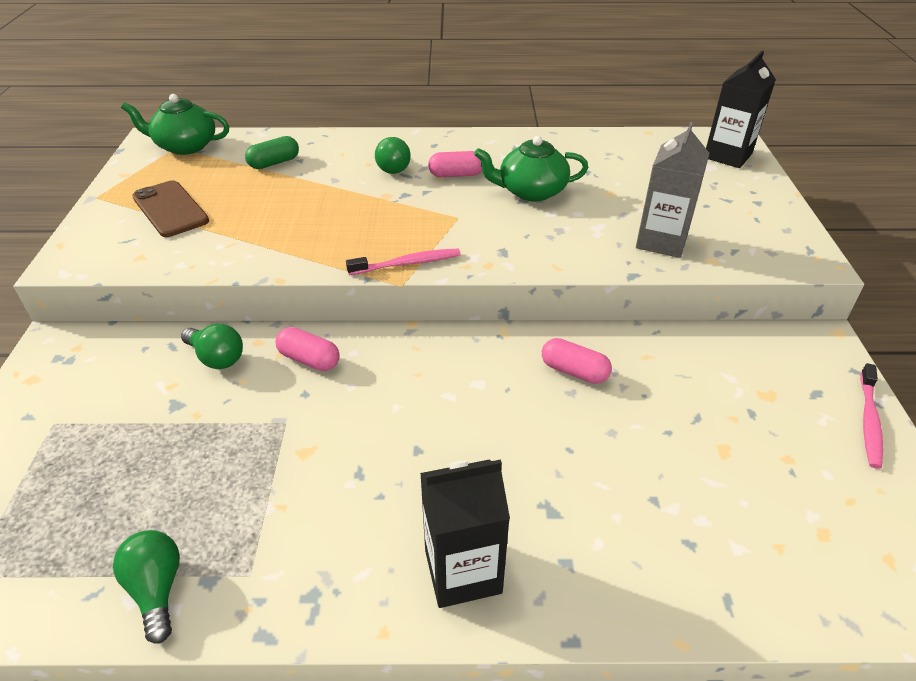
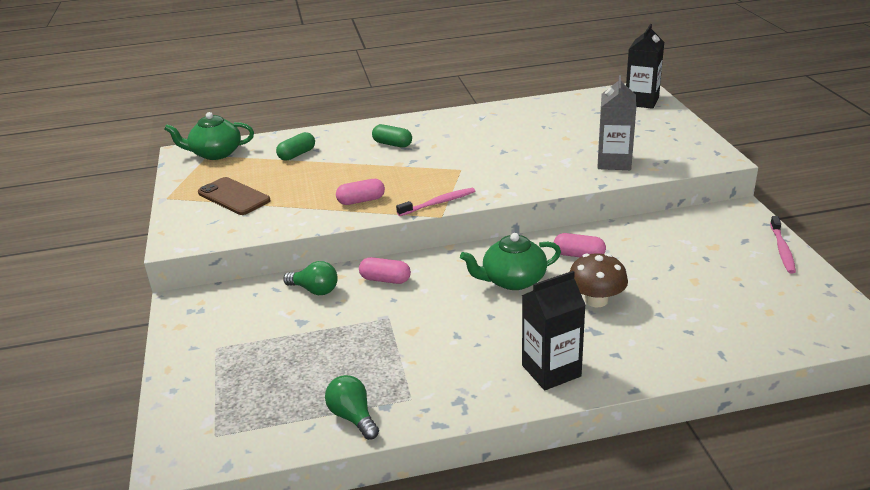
camera: 10 degrees left, 10 degrees down
green light bulb [375,137,411,174] -> green capsule [372,124,412,148]
pink capsule [428,151,482,177] -> pink capsule moved to [336,179,385,205]
green teapot [474,136,588,202] -> green teapot moved to [460,233,561,290]
none -> brown mushroom [570,253,628,307]

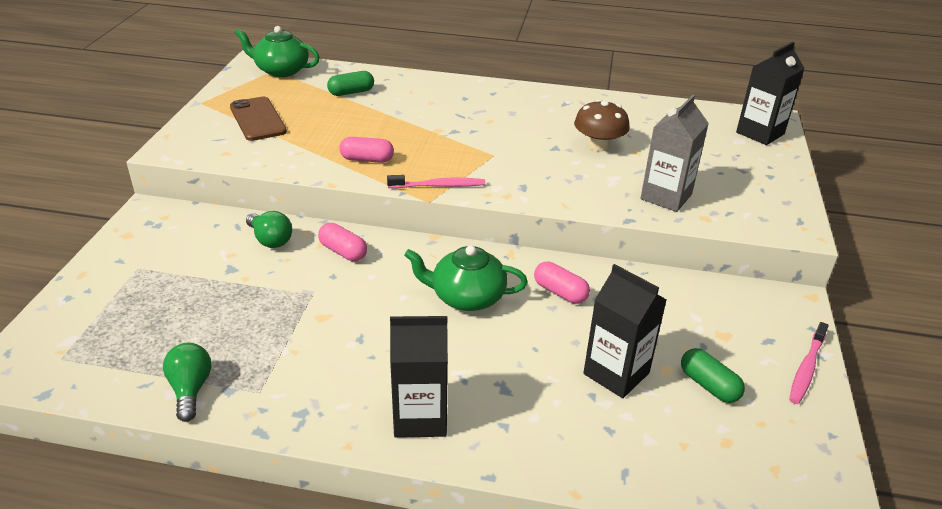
camera: 20 degrees right, 5 degrees up
green capsule [372,124,412,148] -> green capsule moved to [681,348,745,403]
brown mushroom [570,253,628,307] -> brown mushroom moved to [574,99,630,151]
none -> black carton [583,264,667,398]

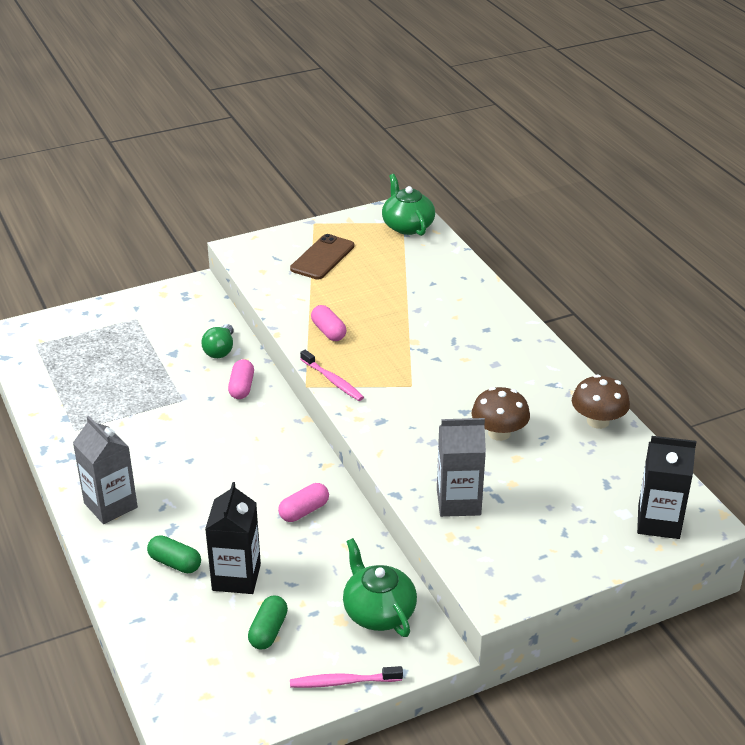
camera: 55 degrees right, 0 degrees up
green light bulb [163,343,211,422] -> none
green capsule [327,71,374,96] -> green capsule moved to [147,535,201,573]
black carton [390,316,448,438] -> grey carton [73,416,138,524]
green teapot [404,245,528,311] -> green teapot moved to [343,538,417,637]
pink capsule [534,262,590,304] -> pink capsule turned 45 degrees clockwise [278,483,329,522]
none -> brown mushroom [572,375,630,429]

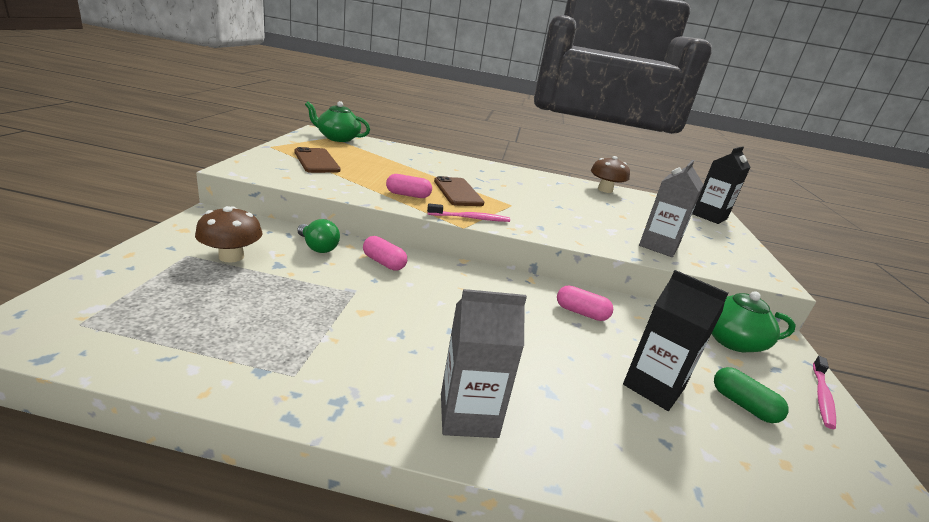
camera: 60 degrees left, 10 degrees down
green capsule [147,535,201,573] -> none
pink capsule [278,483,329,522] -> pink capsule turned 60 degrees counterclockwise [557,286,613,321]
brown mushroom [472,387,530,441] -> brown mushroom moved to [195,206,263,263]
none -> brown phone [434,176,484,206]

